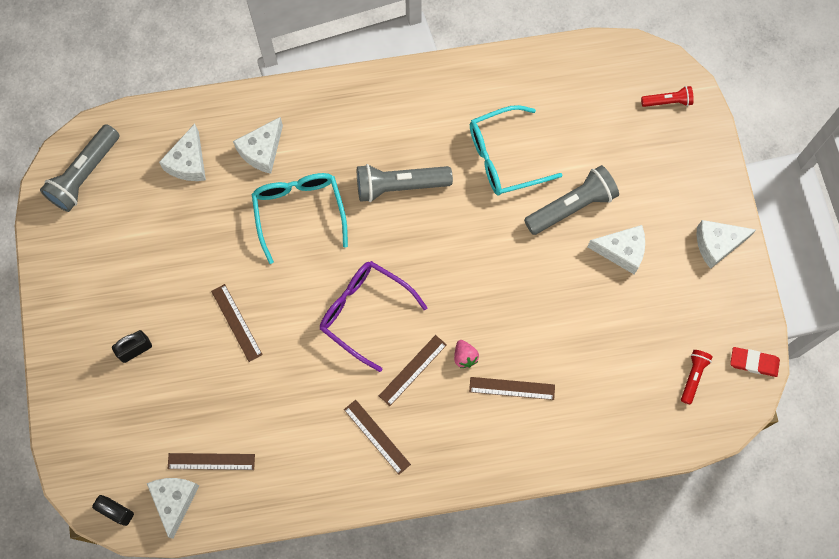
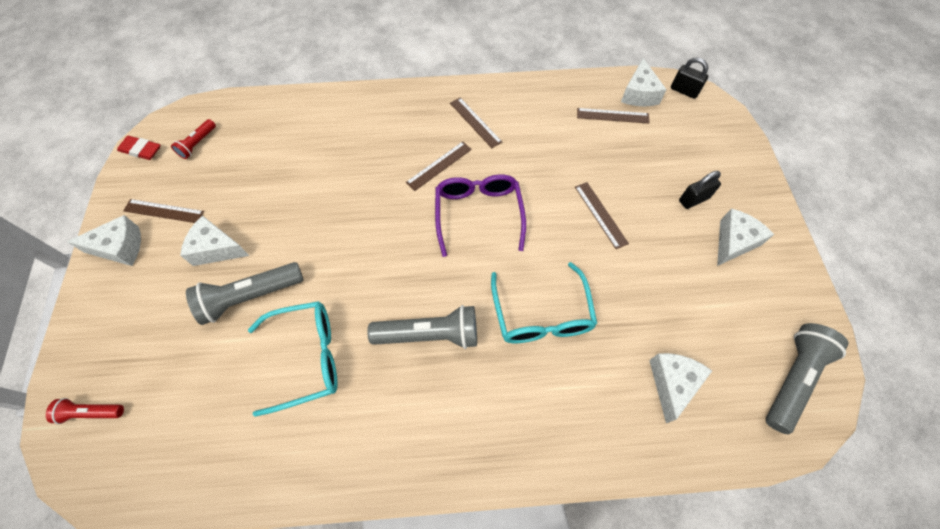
camera: 175 degrees left, 10 degrees down
white cheese [233,117,283,174] -> white cheese moved to [717,208,774,266]
purple glasses [320,261,427,372] -> purple glasses turned 135 degrees counterclockwise [435,174,526,257]
pink strawberry [454,340,479,368] -> none
brown ruler [469,377,555,400] -> brown ruler moved to [123,199,204,223]

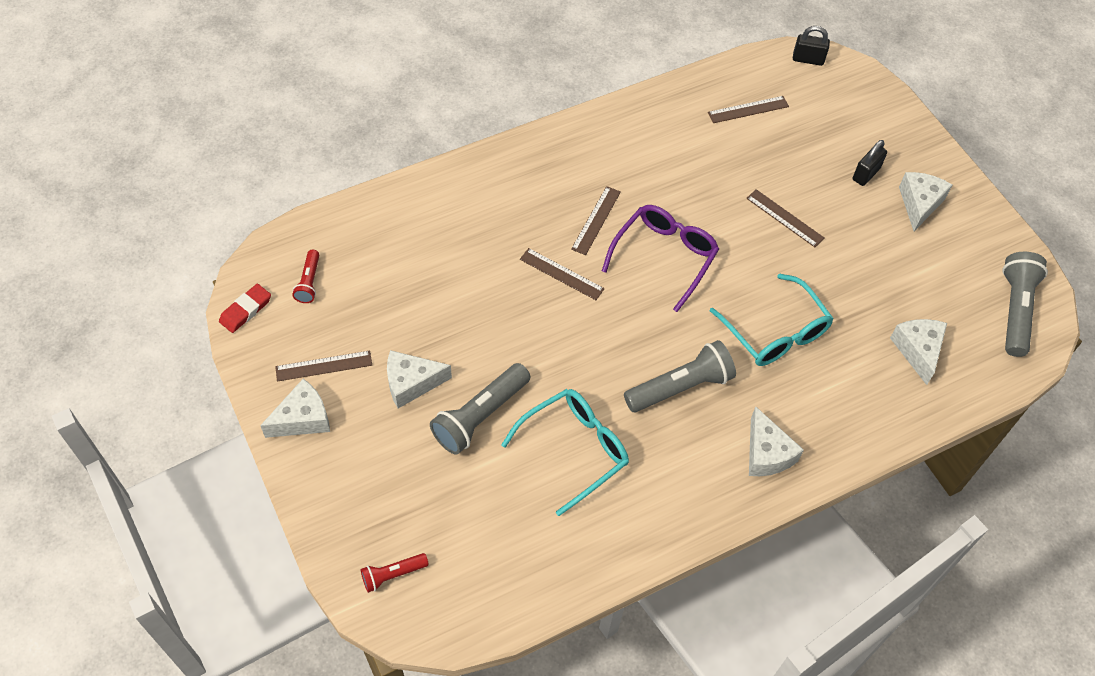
camera: 25 degrees left, 5 degrees down
red eraser [117,136,160,160] -> red eraser turned 45 degrees counterclockwise [219,284,271,333]
purple glasses [435,174,526,257] -> purple glasses turned 60 degrees clockwise [602,205,719,312]
brown ruler [450,98,502,148] -> brown ruler moved to [520,248,605,300]
white cheese [621,58,667,107] -> white cheese moved to [749,406,804,476]

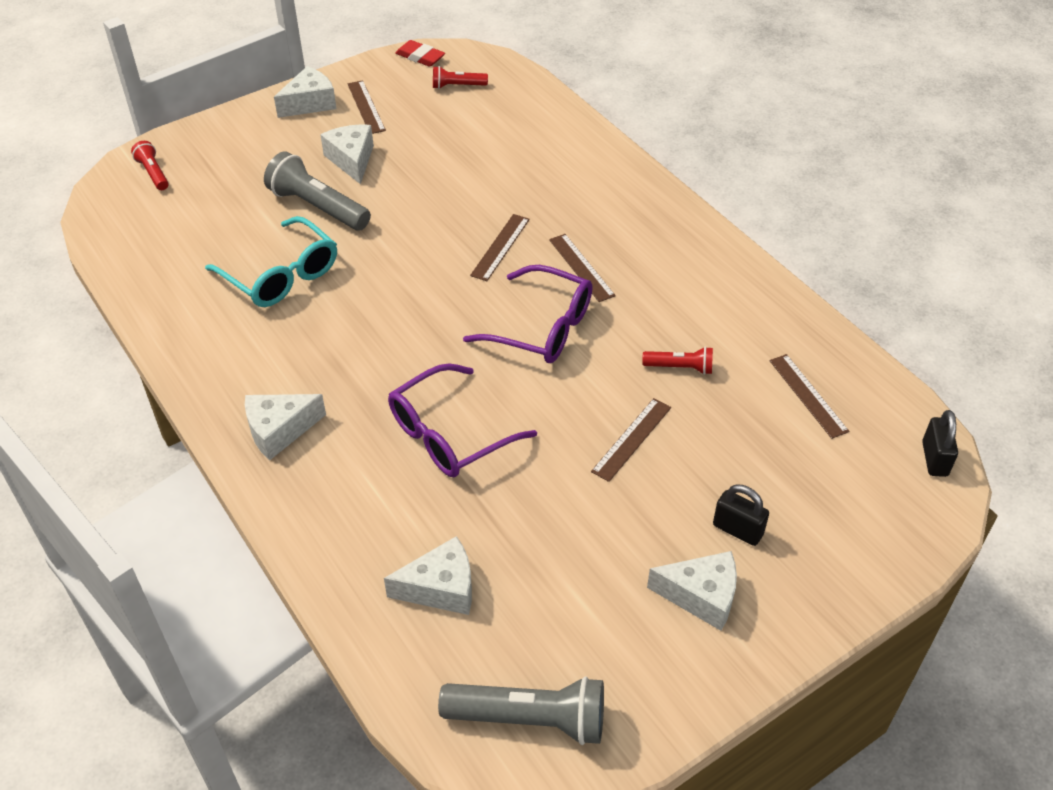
camera: 85 degrees right, 10 degrees down
white cheese [260,379,330,438] -> white cheese turned 90 degrees counterclockwise [274,66,336,118]
brown ruler [571,186,621,255] -> brown ruler turned 45 degrees clockwise [549,234,616,302]
grey flashlight [624,340,736,412] -> none
turquoise glasses [710,274,834,366] -> purple glasses [388,363,537,477]
none -> red flashlight [642,347,713,375]

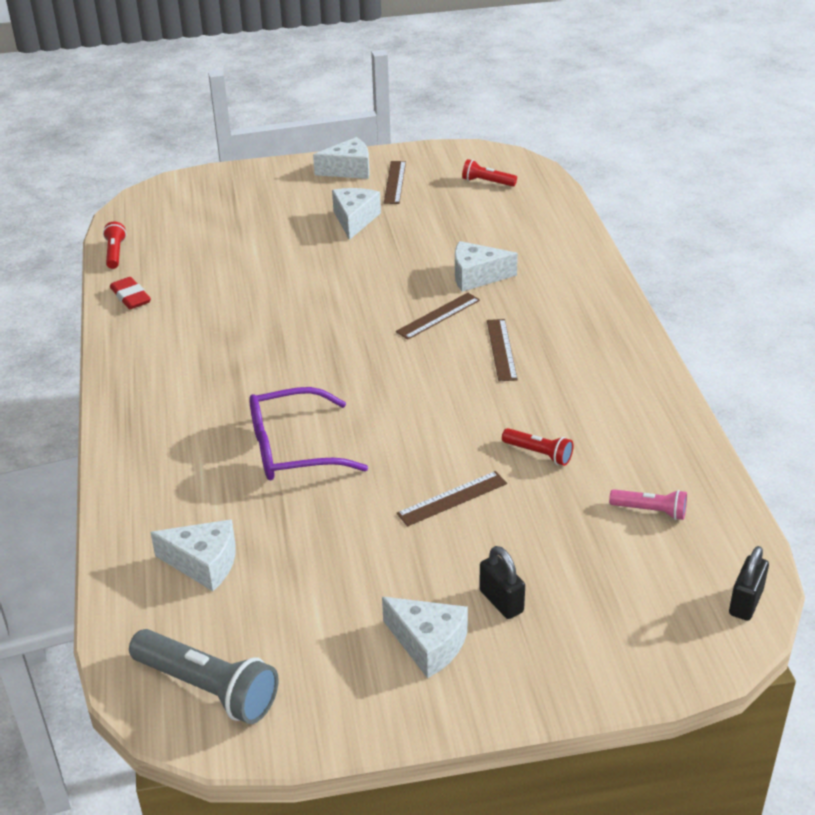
camera: 25 degrees right, 10 degrees down
red flashlight [131,141,169,190] -> red flashlight moved to [103,222,126,269]
turquoise glasses [205,216,337,307] -> none
white cheese [245,394,326,460] -> white cheese moved to [455,241,518,292]
grey flashlight [264,151,371,231] -> none
red eraser [395,40,445,67] -> red eraser moved to [110,277,151,309]
purple glasses [463,265,593,363] -> none
brown ruler [770,354,849,439] -> pink flashlight [609,489,687,520]

